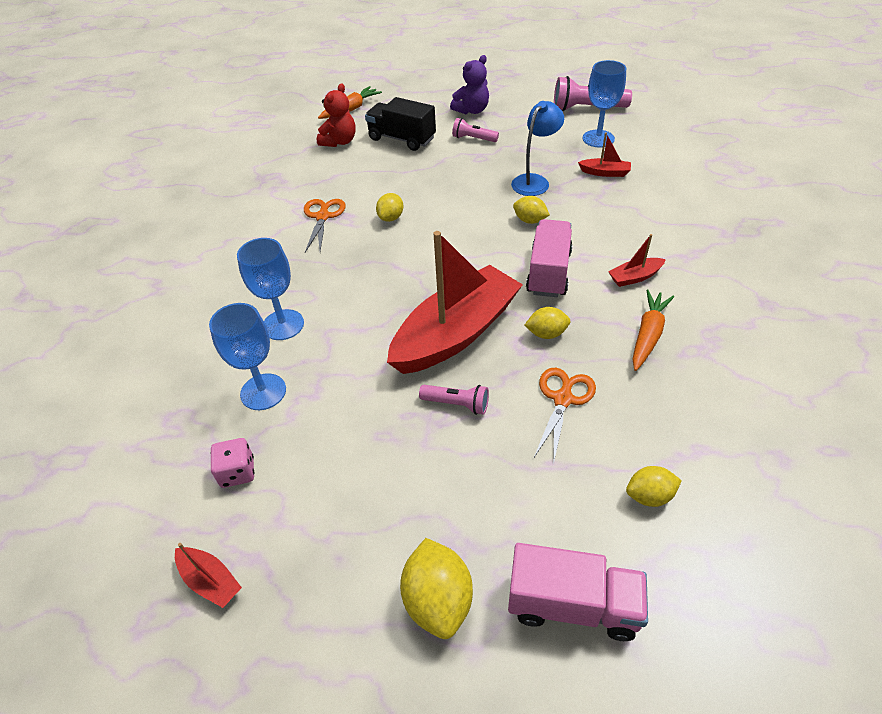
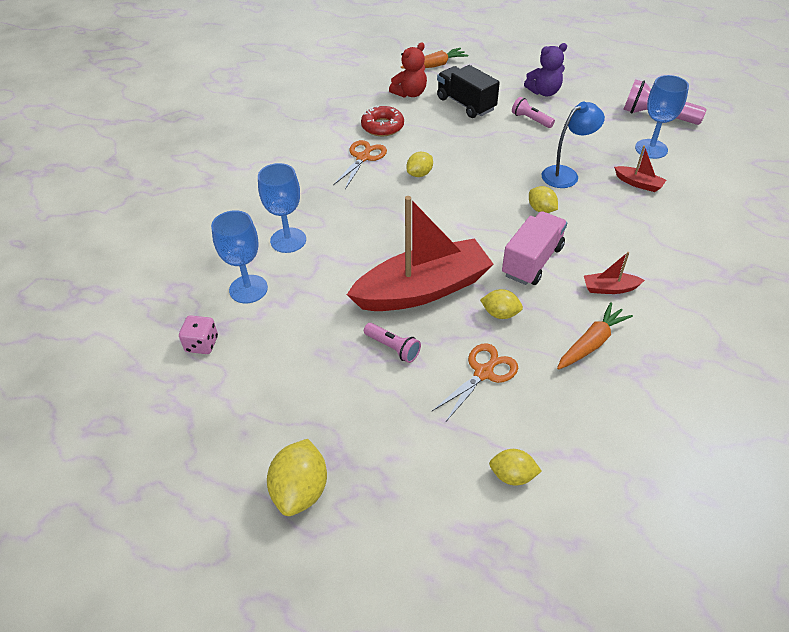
camera: 20 degrees right, 0 degrees up
red boat [175,543,242,608] -> none
pink truck [508,543,648,641] -> none
none -> red donut [361,106,404,136]

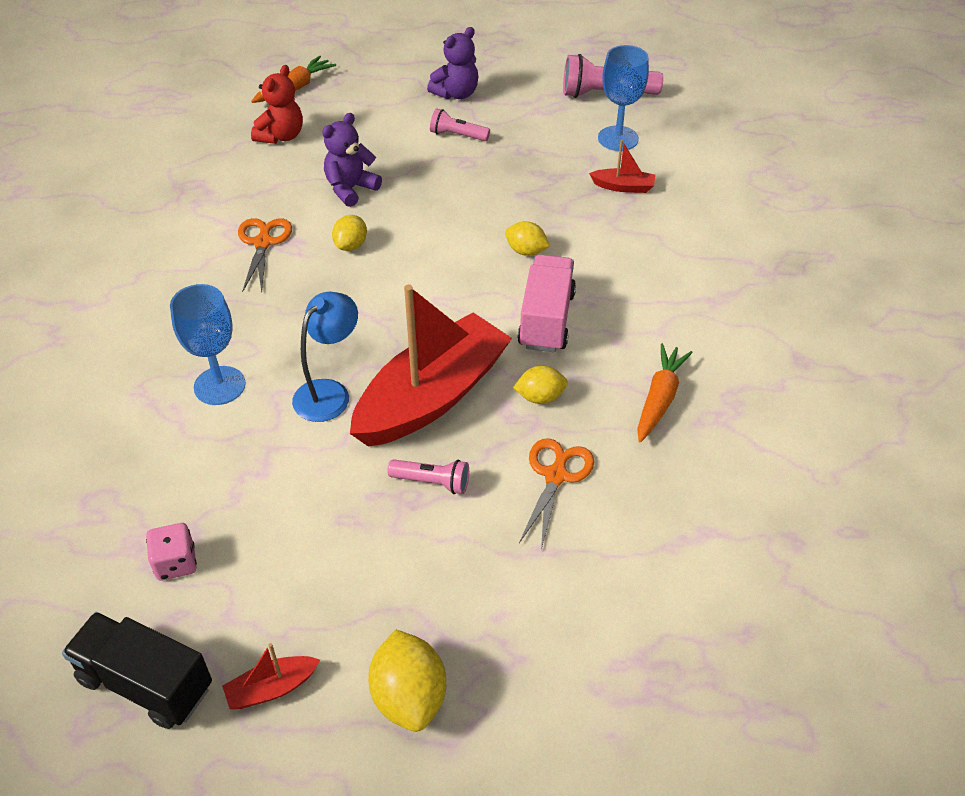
camera: 25 degrees left, 0 degrees up
blue goblet [211,210,268,303] -> none
red donut [361,106,404,136] -> none
black truck [437,65,500,118] -> black truck moved to [62,612,212,729]
yellow lemon [489,449,542,486] -> none
blue lamp [542,102,605,188] -> blue lamp moved to [292,292,358,422]
red boat [584,252,645,294] -> red boat moved to [222,643,320,709]
none -> purple teddy bear [322,113,382,207]

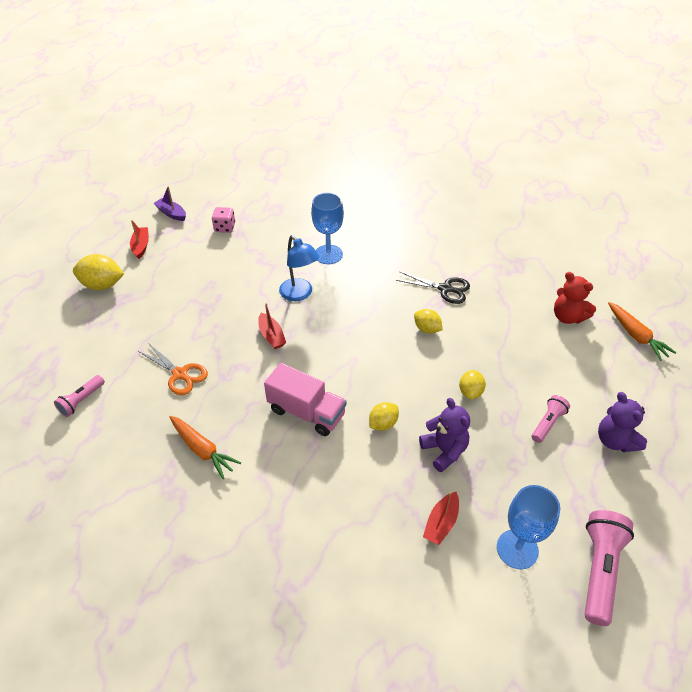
camera: 110 degrees right, 0 degrees up
black truck [62,612,212,729] -> purple boat [154,186,186,221]
orange scissors [238,218,292,293] -> black scissors [396,272,470,304]
purple teddy bear [322,113,382,207] -> purple teddy bear moved to [419,398,470,472]
red boat [350,285,512,447] -> red boat [258,303,286,349], size x0.40
pink flashlight [388,459,469,494] -> pink flashlight moved to [54,375,105,417]
yellow lemon [513,366,568,404] -> yellow lemon moved to [459,370,486,400]

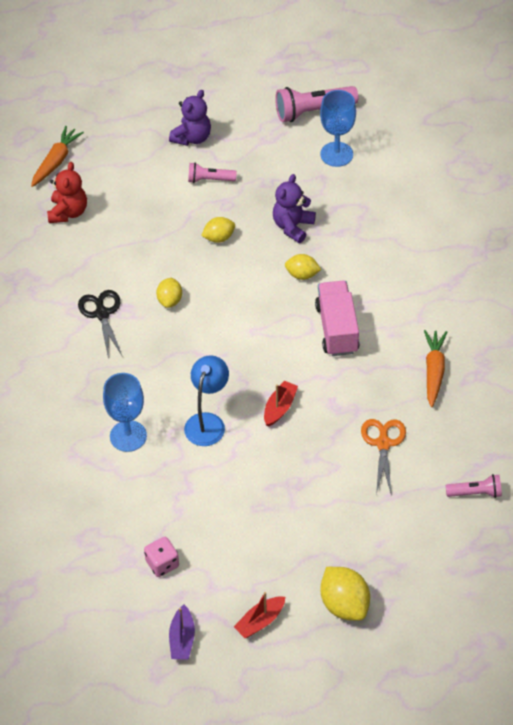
camera: 125 degrees left, 5 degrees up
red boat [423,492,459,545] -> none

